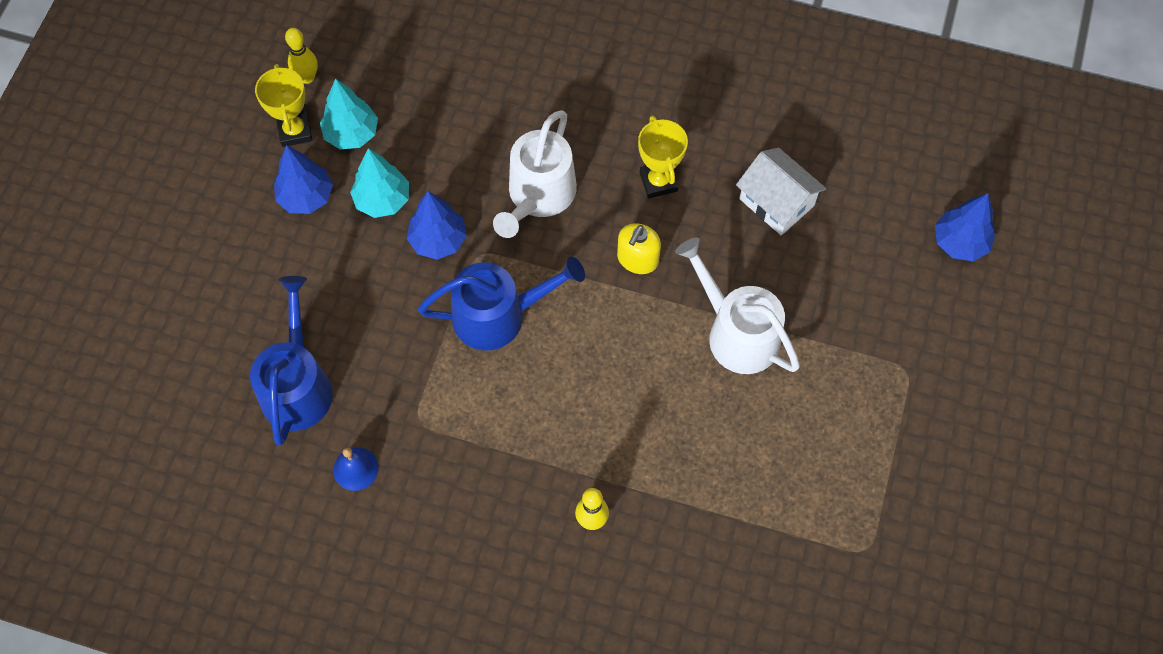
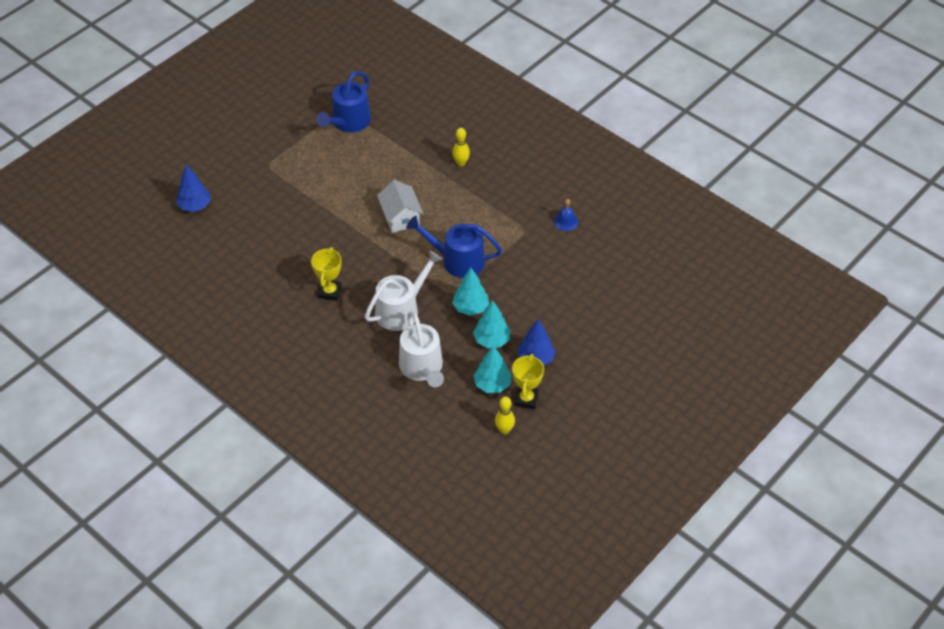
camera: 155 degrees left, 15 degrees down
blue watering can [250,276,333,446] -> blue watering can moved to [316,71,371,132]
blue tree [407,191,467,260] -> turquoise tree [452,268,489,316]
yellow soap dispenser [617,224,661,274] -> none
white watering can [675,237,800,374] -> white watering can moved to [399,312,444,387]
white house [736,147,826,236] -> white house moved to [377,180,423,233]

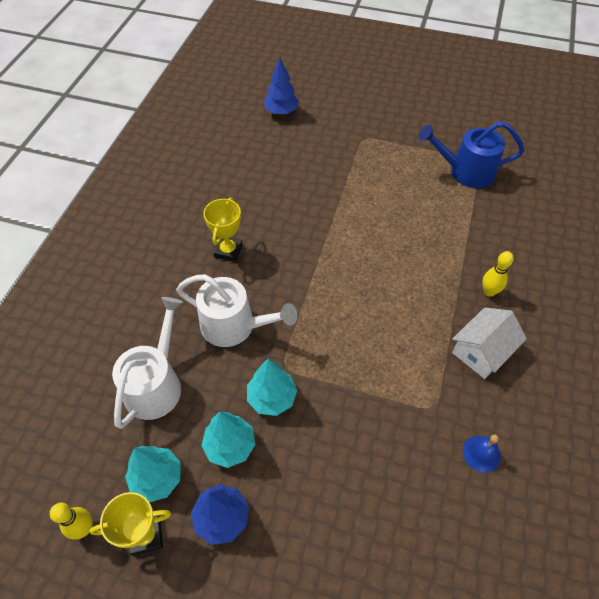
camera: 65 degrees right, 5 degrees up
yellow trophy [311,247,342,301] -> yellow trophy turned 60 degrees counterclockwise [203,198,243,262]
white house [377,180,423,233] -> white house moved to [452,307,527,379]
white watering can [399,312,444,387] -> white watering can turned 150 degrees clockwise [112,297,183,429]
blue watering can [406,216,502,278] -> none

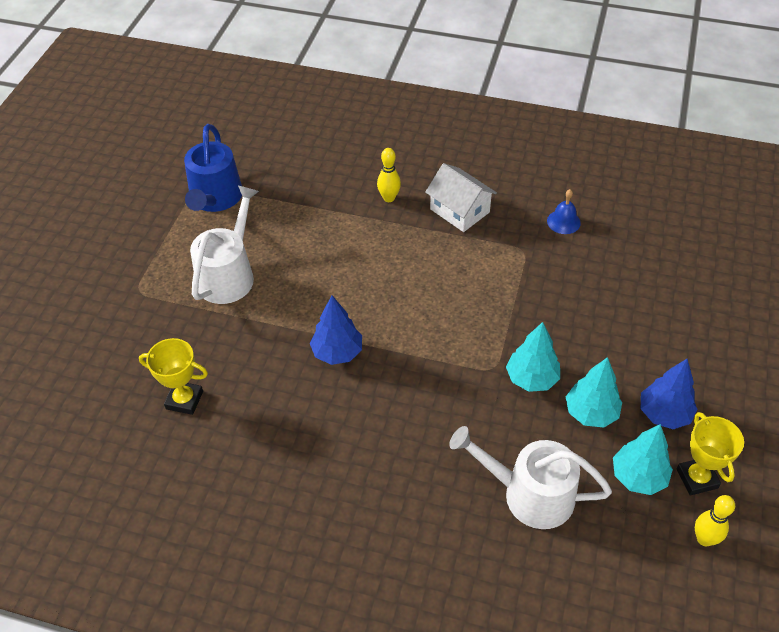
camera: 90 degrees left, 5 degrees down
white watering can [176,274,297,347] -> white watering can moved to [190,186,259,304]
yellow trophy [203,198,243,262] -> yellow trophy moved to [139,338,208,415]
blue tree [264,58,299,115] -> blue tree moved to [310,296,362,365]

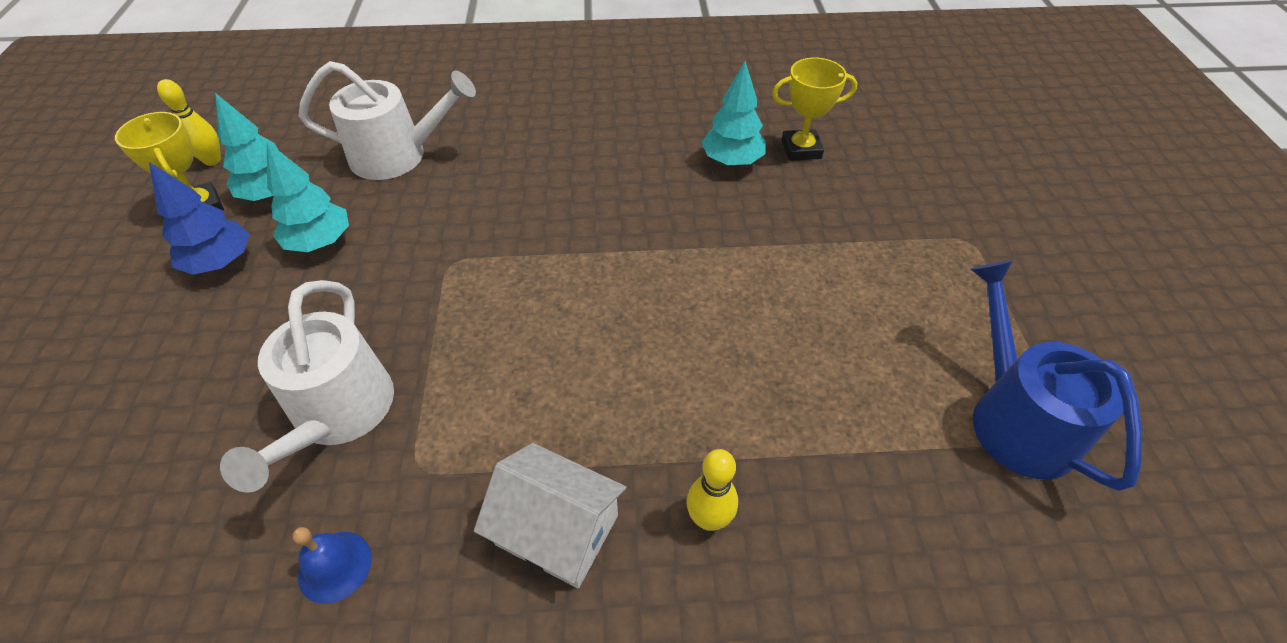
camera: 160 degrees right, 0 degrees up
white watering can [190,186,259,304] -> white watering can moved to [220,280,394,493]
blue tree [310,296,362,365] -> none
turquoise tree [506,322,560,392] -> turquoise tree moved to [701,61,766,166]

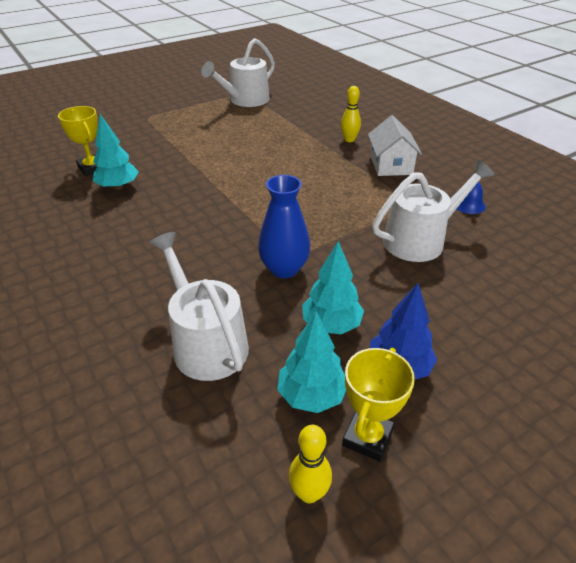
camera: 120 degrees left, 10 degrees down
blue watering can [970,260,1142,491] -> white watering can [201,38,275,107]
none -> blue vase [258,175,310,278]

